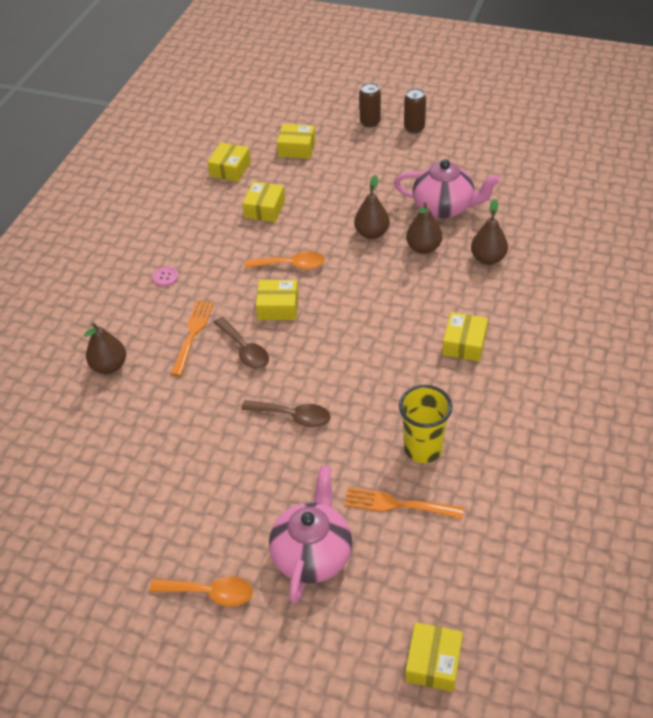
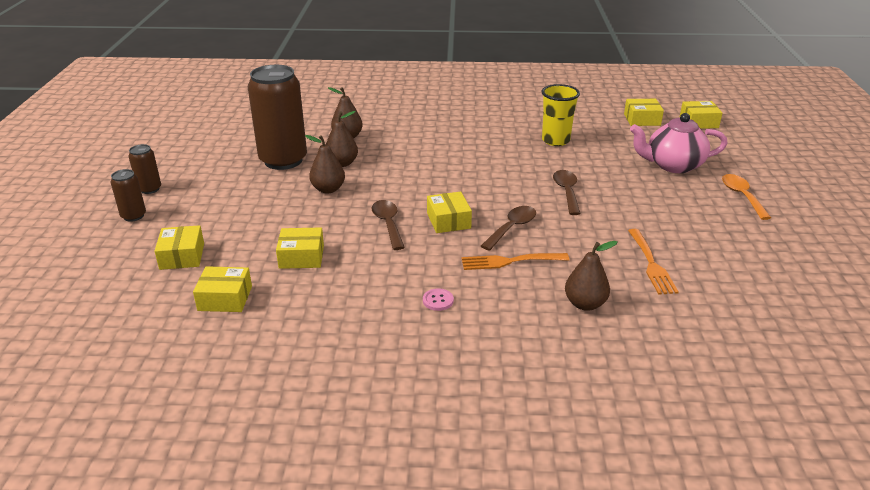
camera: 110 degrees left, 15 degrees down
orange spoon [245,251,325,270] -> brown spoon [372,200,405,250]
orange fork [344,487,464,519] -> orange fork moved to [628,229,679,295]
pink teapot [394,159,500,219] -> brown can [248,65,307,170]
yellow box [442,312,488,362] -> yellow box moved to [624,99,664,126]

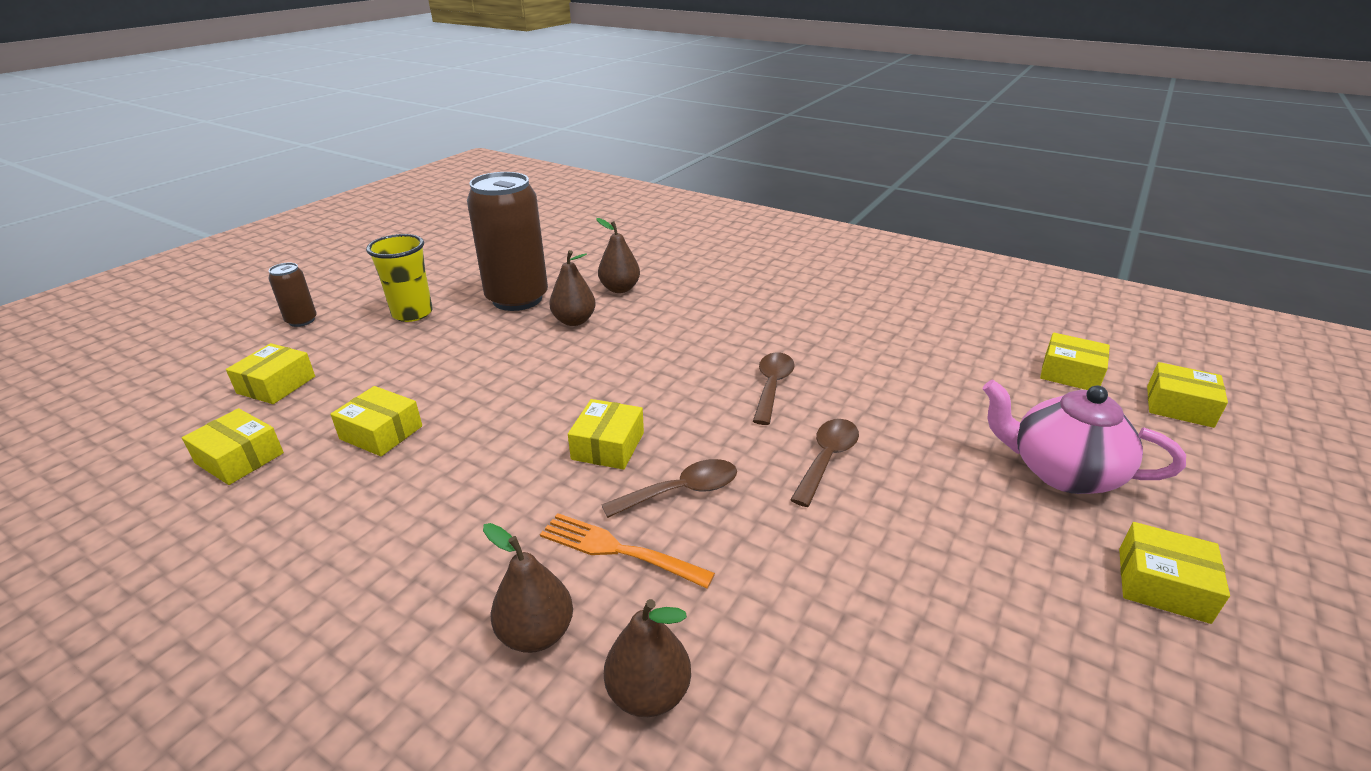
camera: 30 degrees right, 0 degrees up
brown can [128,144,161,194] -> none
brown pear [305,135,345,193] -> brown pear moved to [483,523,573,653]
brown spoon [372,200,405,250] -> brown spoon moved to [753,352,794,425]
pink button [423,288,454,311] -> none
yellow cup [542,84,580,146] -> yellow cup moved to [366,234,433,322]
orange fork [628,229,679,295] -> none
orange spoon [722,174,771,220] -> yellow box [1119,522,1230,624]

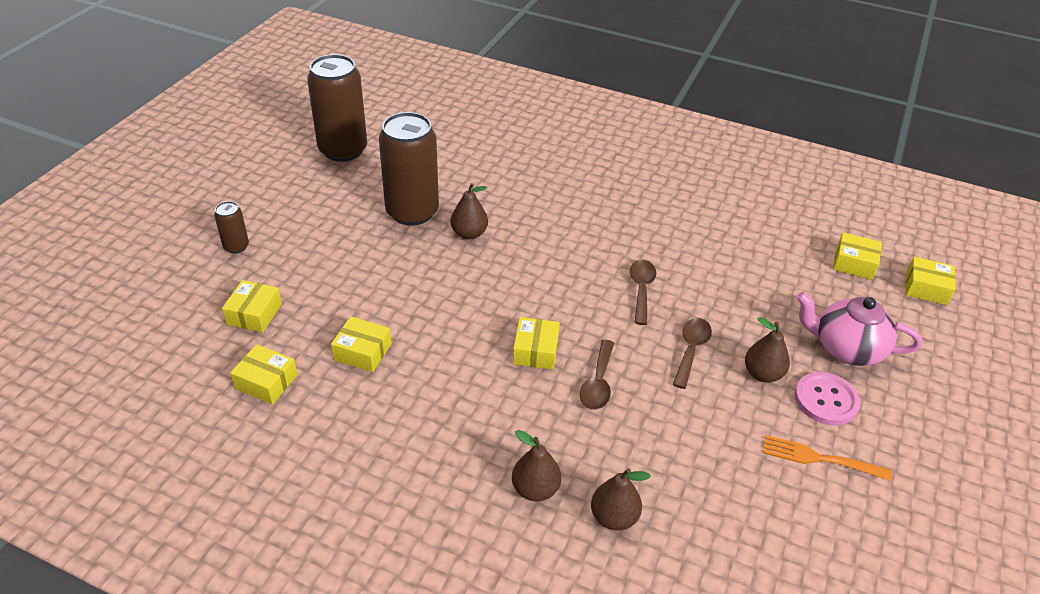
camera: 10 degrees left, 10 degrees up
yellow cup [366,234,433,322] -> none
orange fork [540,513,715,589] -> orange fork moved to [763,435,891,481]
brown pear [596,218,640,293] -> brown pear moved to [745,317,790,382]
brown spoon [601,459,737,518] -> brown spoon turned 135 degrees clockwise [580,340,614,410]
yellow box [1119,522,1230,624] -> none
none -> brown can [307,54,367,162]
none -> pink button [795,372,860,425]

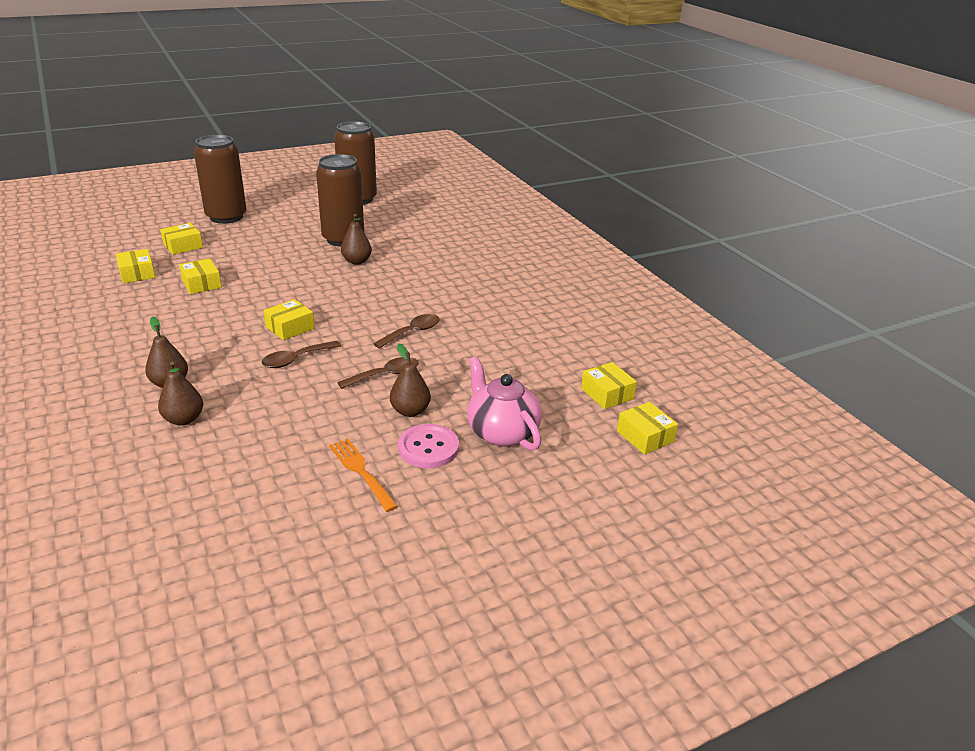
camera: 40 degrees right, 10 degrees down
brown can [214,201,249,254] -> brown can [194,135,247,224], size x2.19

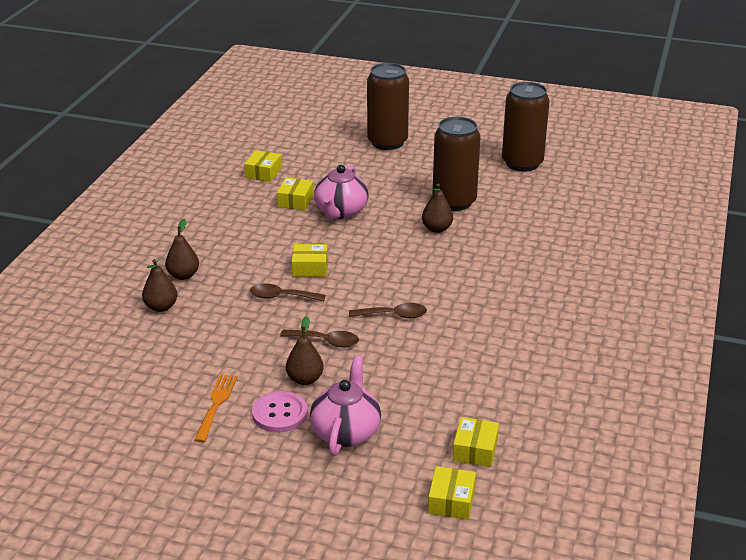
camera: 45 degrees right, 0 degrees up
yellow box [160,223,203,255] -> none
none -> pink teapot [314,165,369,219]

